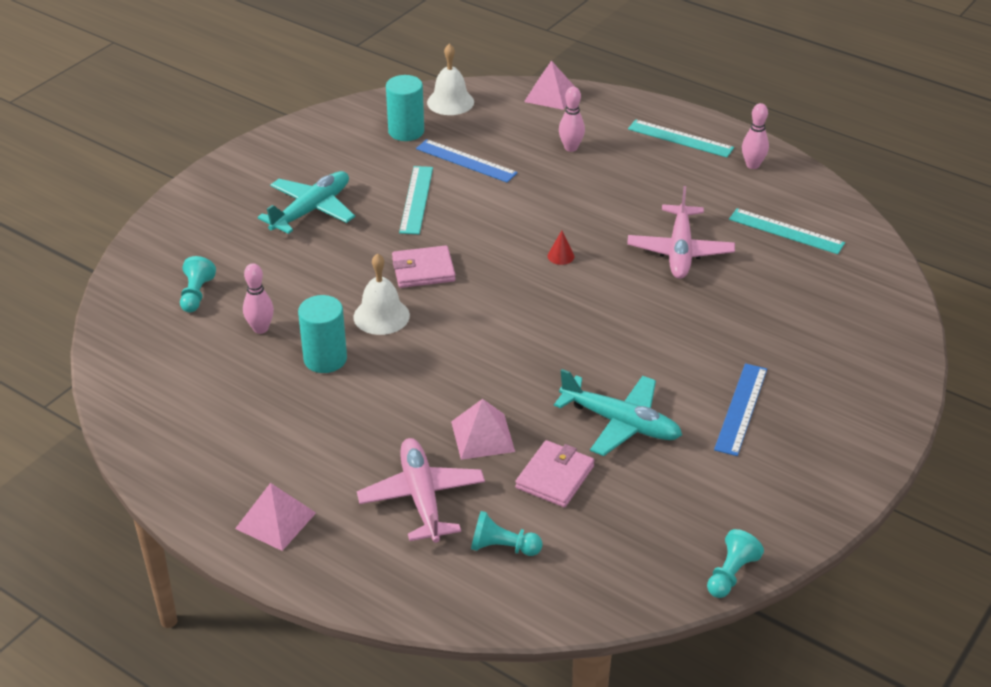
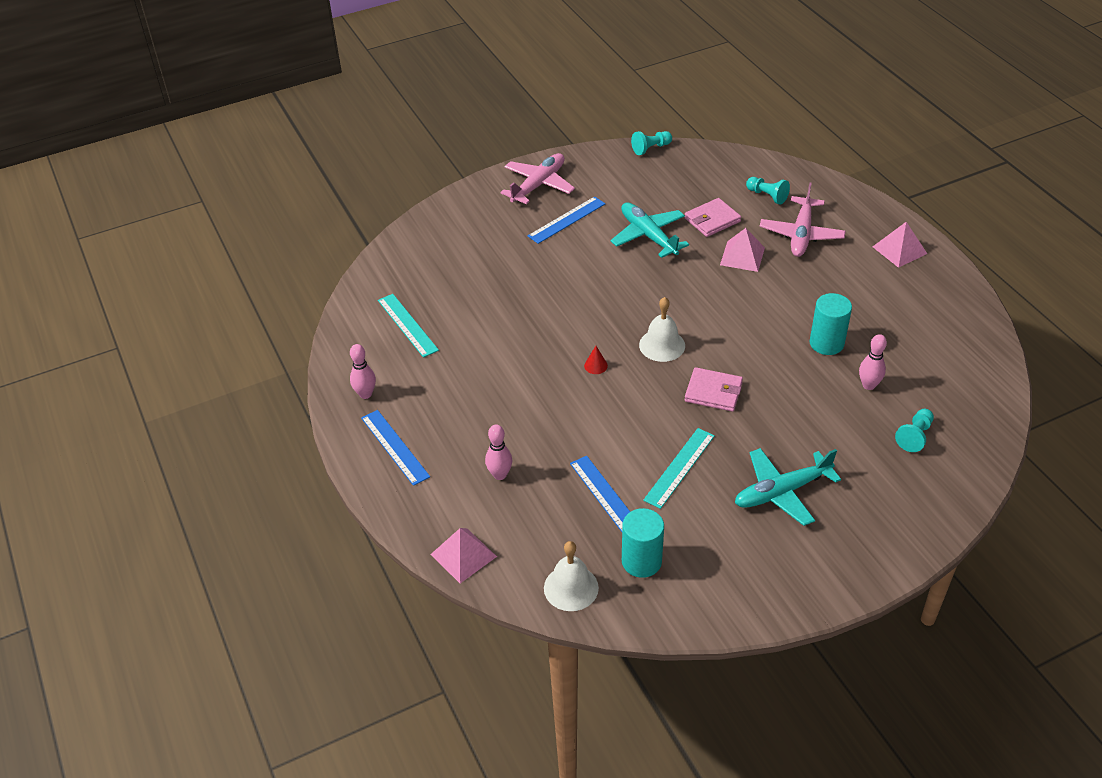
camera: 150 degrees left, 5 degrees up
white bell [354,253,410,335] -> white bell moved to [639,297,685,362]
pink plane [627,186,735,279] -> pink plane moved to [500,153,575,204]
turquoise ruler [628,119,734,157] -> blue ruler [361,410,430,486]

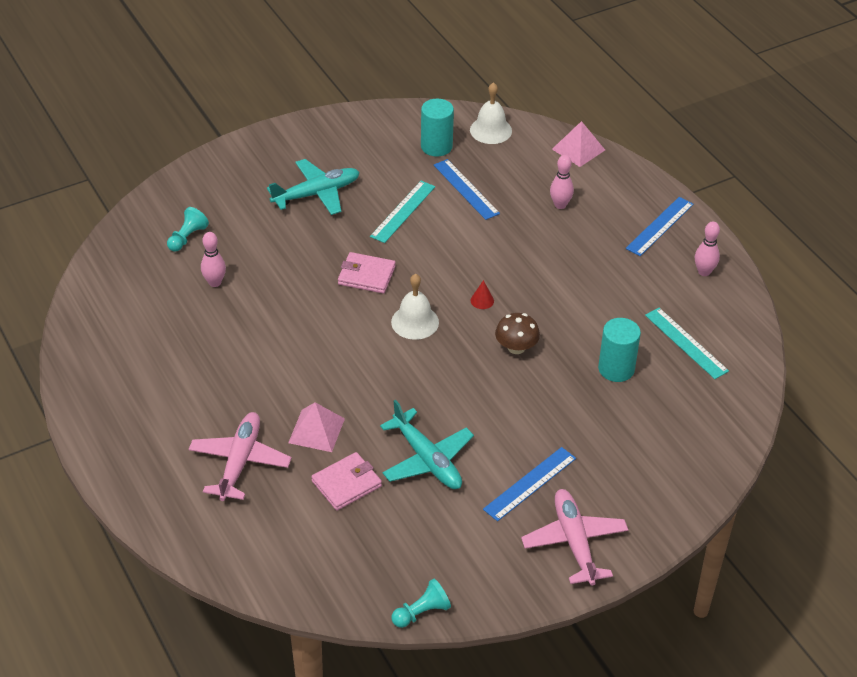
camera: 175 degrees right, 0 degrees up
blue ruler [361,410,430,486] -> blue ruler turned 75 degrees clockwise [626,197,694,256]
pink plane [500,153,575,204] -> pink plane turned 135 degrees clockwise [521,489,628,586]
turquoise pawn [746,177,790,205] -> none
turquoise cylinder [810,293,852,355] -> turquoise cylinder moved to [598,318,641,382]
pink pyramid [873,222,927,268] -> none
none -> brown mushroom [495,313,540,354]

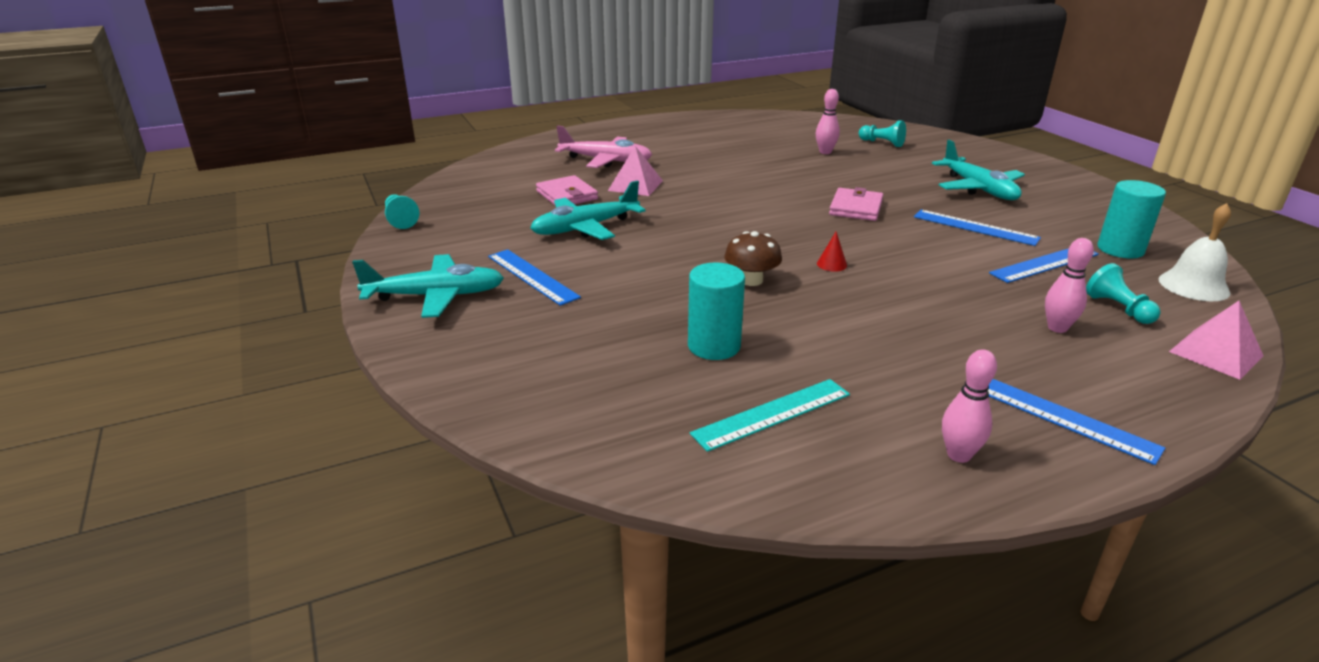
camera: 95 degrees right, 15 degrees down
turquoise ruler [370,181,435,243] -> blue ruler [914,210,1041,246]
white bell [391,274,439,340] -> none
pink plane [521,489,628,586] -> turquoise plane [352,254,504,318]
none -> turquoise pawn [1086,263,1161,324]

